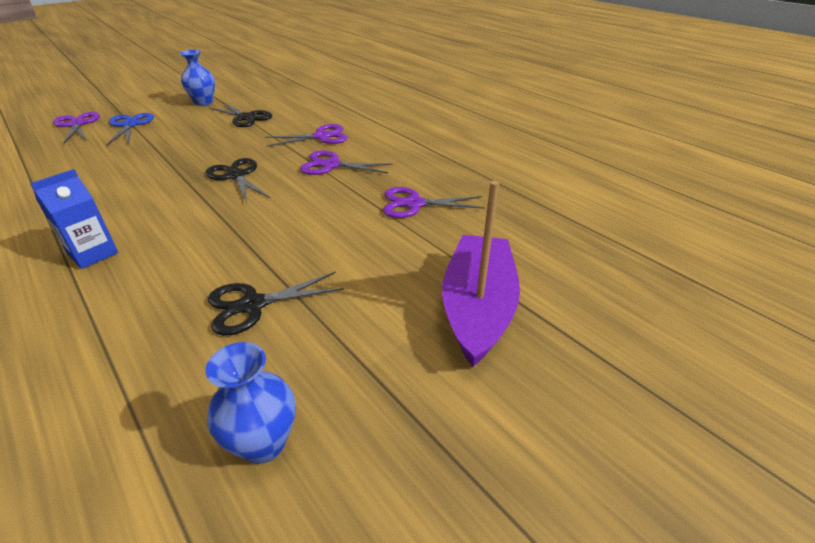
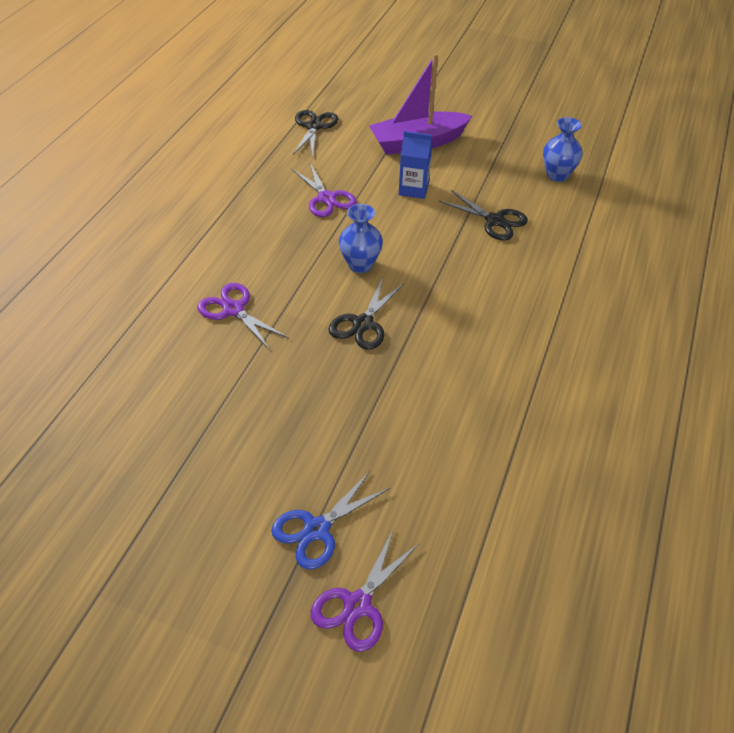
camera: 120 degrees left, 10 degrees up
blue carton [30,169,118,269] -> blue carton moved to [399,131,433,199]
blue vase [180,50,215,106] -> blue vase moved to [339,204,383,273]
black scissors [209,102,272,127] -> black scissors moved to [293,110,338,157]
purple scissors [300,151,393,175] -> none

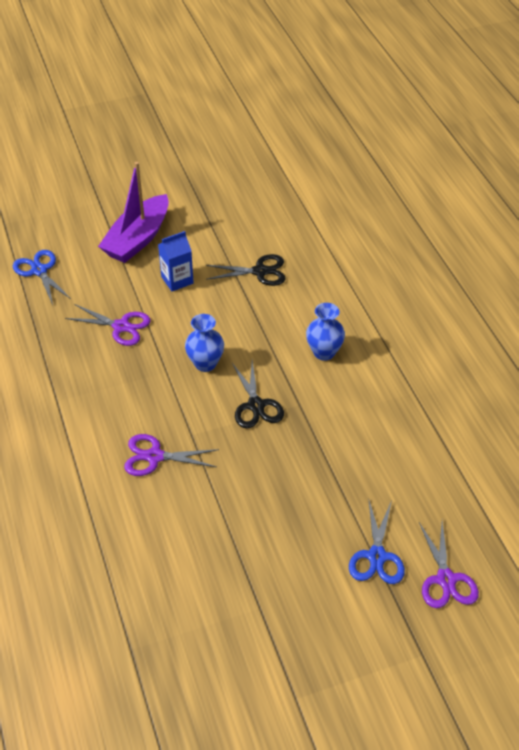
camera: 40 degrees left, 0 degrees up
black scissors [293,110,338,157] -> blue scissors [13,250,71,305]
blue vase [543,117,583,182] -> blue vase moved to [306,303,345,361]

